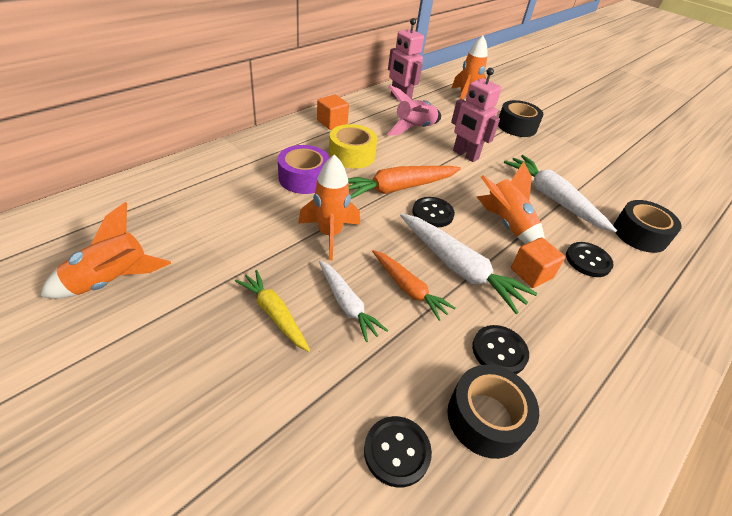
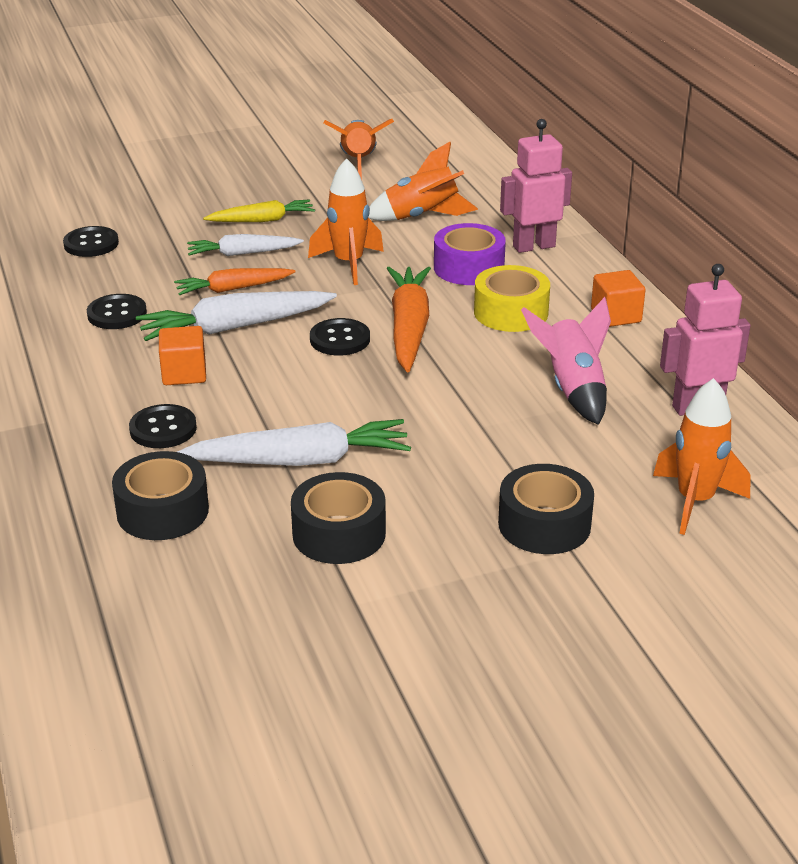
camera: 120 degrees right, 10 degrees down
black tape [448,365,539,459] -> black tape moved to [291,472,386,564]
pink robot [451,68,502,162] -> pink robot moved to [500,119,572,253]
orange rocket [477,161,545,244] -> orange rocket moved to [368,142,478,221]

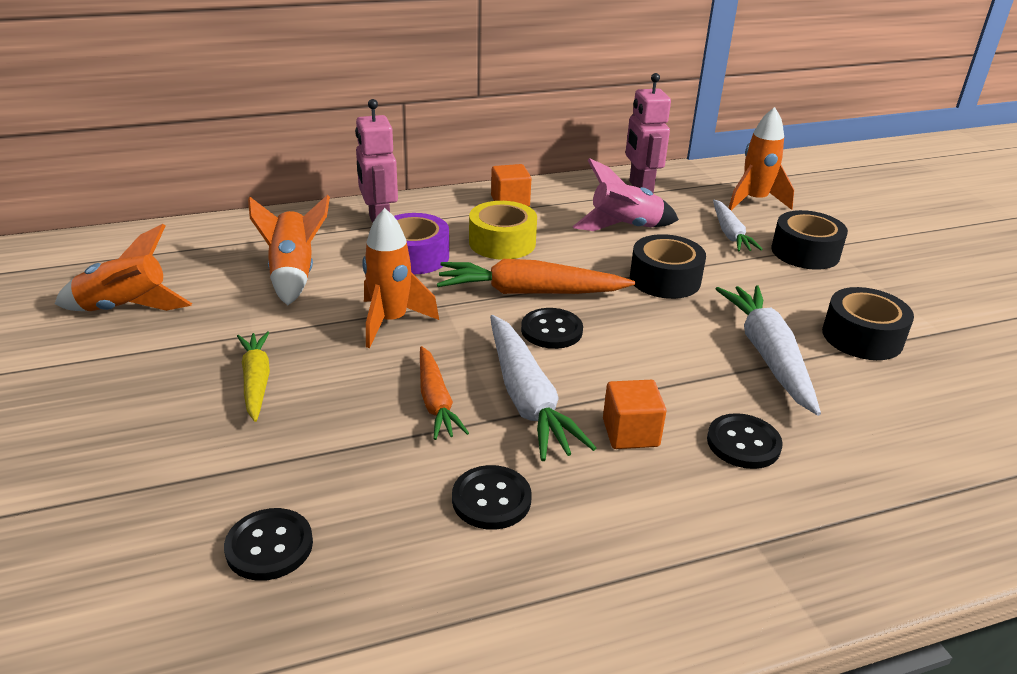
camera: 90 degrees left, 0 degrees up
black tape [112,451,209,540] -> black tape moved to [630,234,706,299]
white carrot [187,234,304,256] -> white carrot moved to [713,200,763,251]

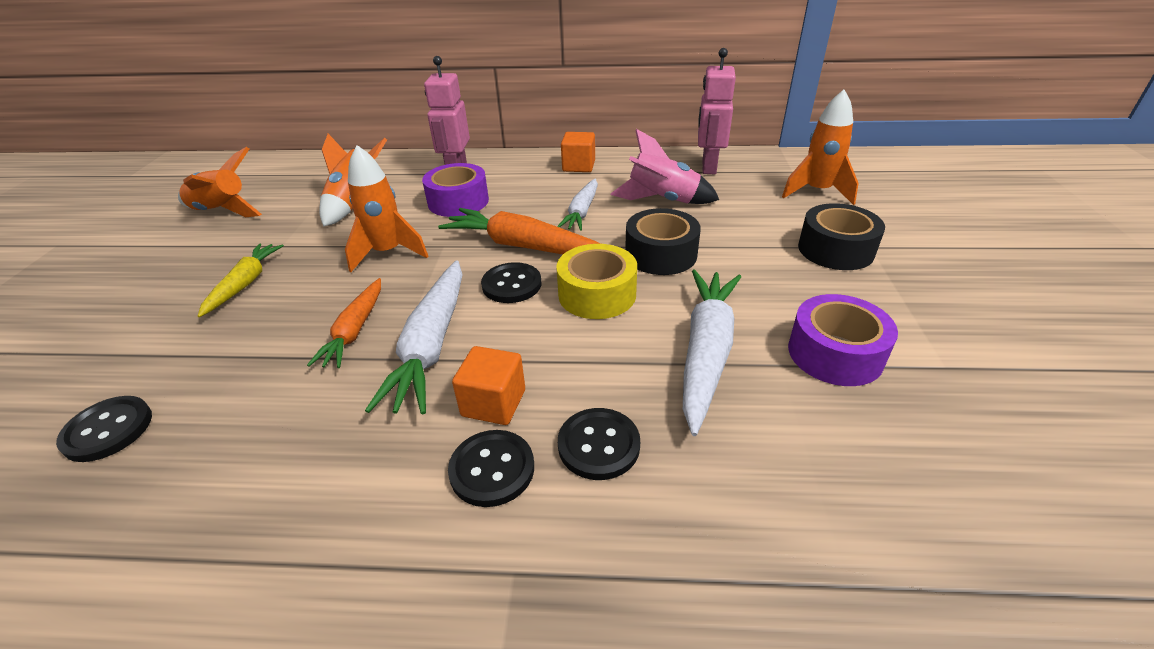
camera: 25 degrees right, 5 degrees up
black button [452,465,532,530] -> black button moved to [448,430,534,507]
yellow tape [469,201,537,260] -> yellow tape moved to [556,244,637,319]
white carrot [713,200,763,251] -> white carrot moved to [557,178,598,231]
black tape [822,287,914,360] -> purple tape [788,294,898,386]

